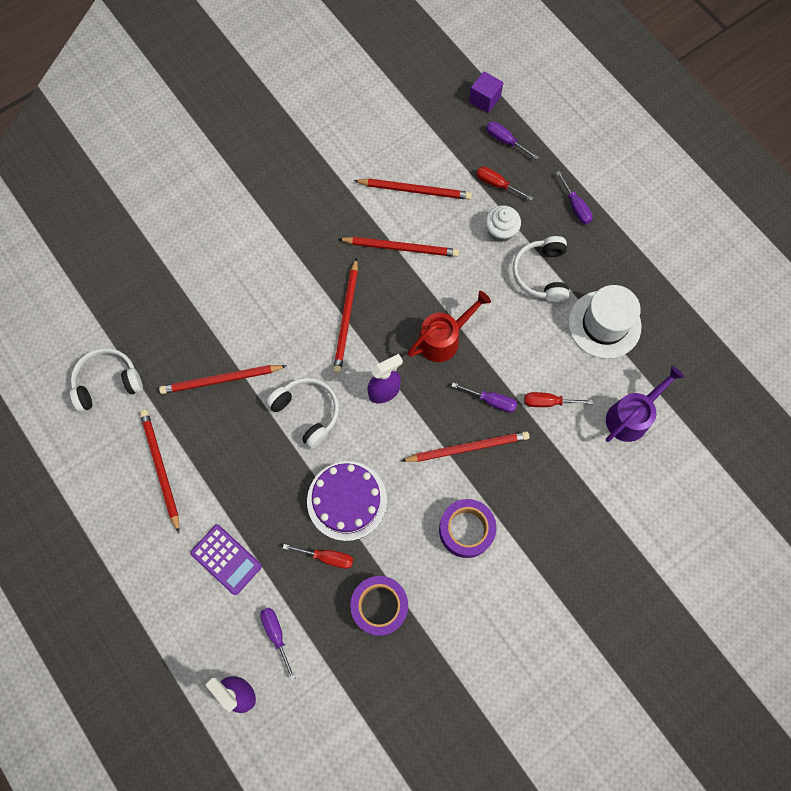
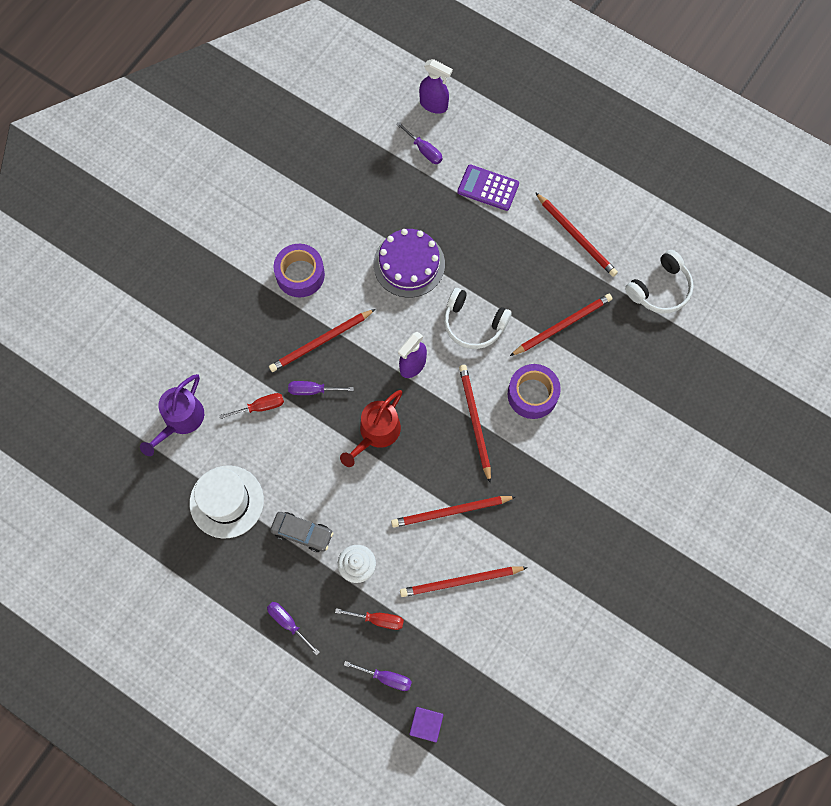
camera: 160 degrees right, 0 degrees up
red screwdriver [283,544,353,569] -> none
purple tape [350,576,408,636] -> purple tape moved to [507,364,561,419]
white headphones [513,236,569,303] -> grey car [270,512,333,552]

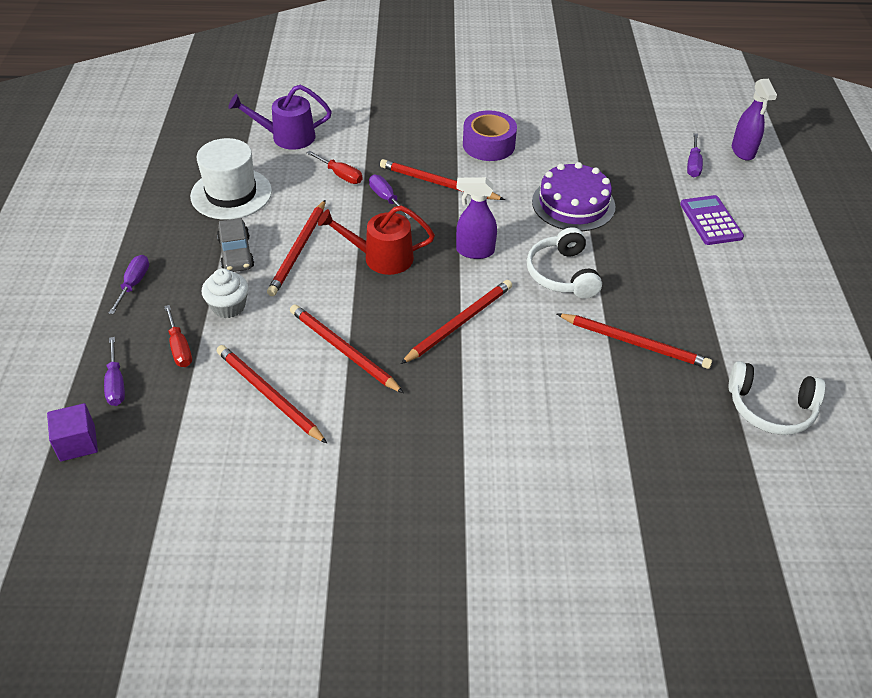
camera: 55 degrees right, 25 degrees down
purple tape [507,364,561,419] -> none
red pencil [535,192,618,277] -> red pencil moved to [267,200,326,296]

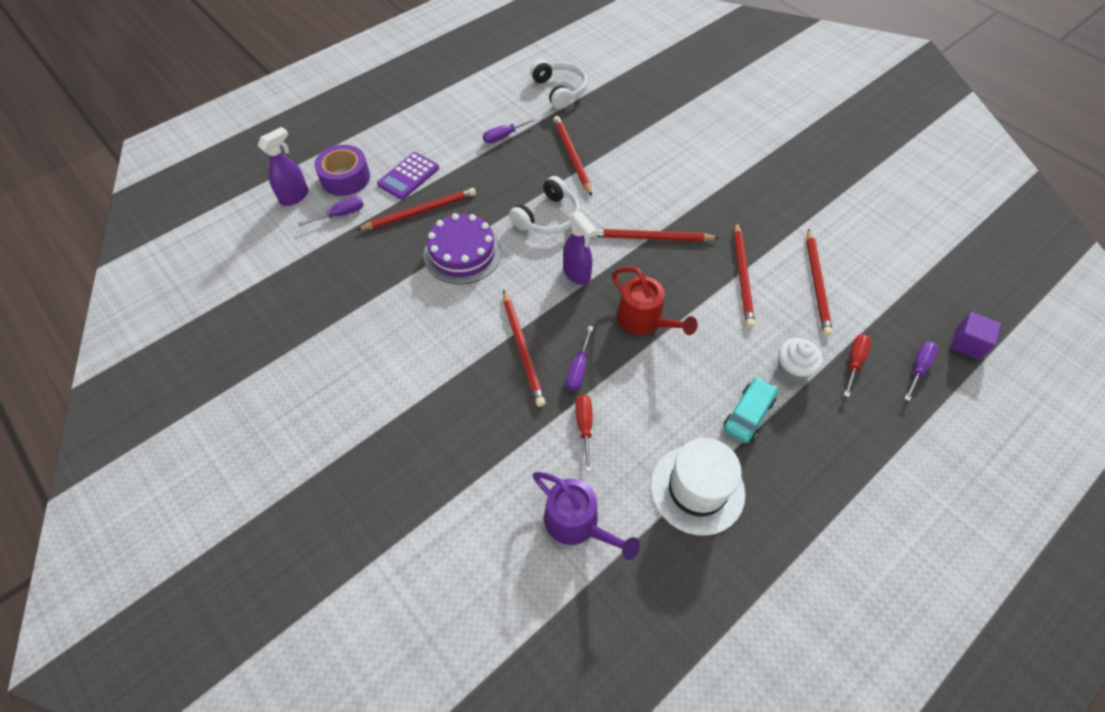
camera: 130 degrees left, 10 degrees up
purple screwdriver [108,255,149,314] -> purple screwdriver moved to [483,117,538,144]
grey car [217,218,254,272] -> turquoise car [723,377,778,443]
red pencil [267,200,326,296] -> red pencil moved to [357,188,476,230]
purple tape [463,110,517,161] -> purple tape moved to [315,145,370,196]

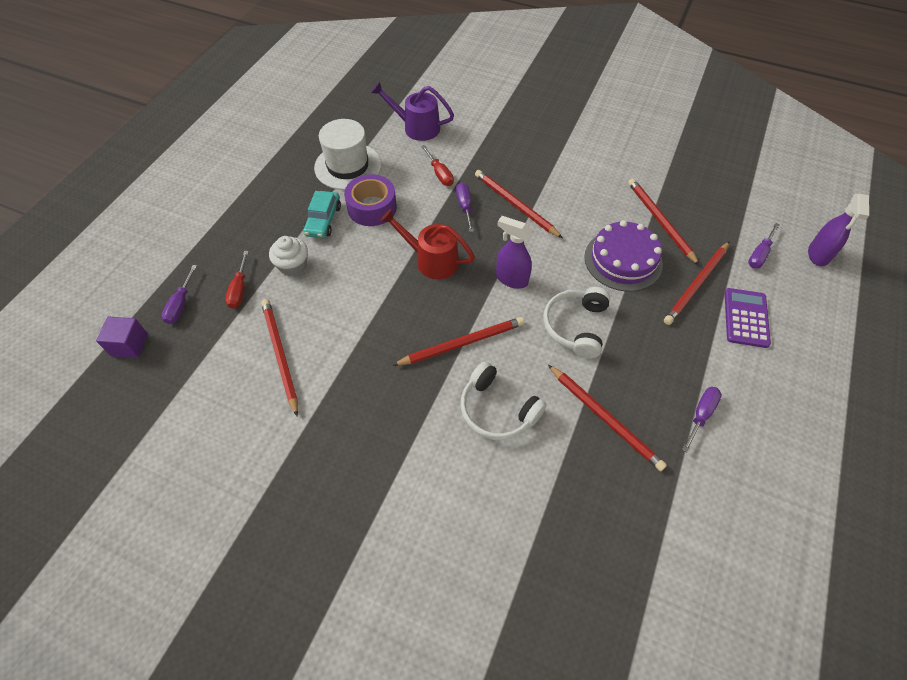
camera: 155 degrees right, 0 degrees up
purple tape [315,145,370,196] -> purple tape moved to [344,174,397,226]
white headphones [530,60,587,109] -> white headphones moved to [461,361,547,440]
red pencil [734,222,755,328] -> red pencil moved to [628,178,700,266]

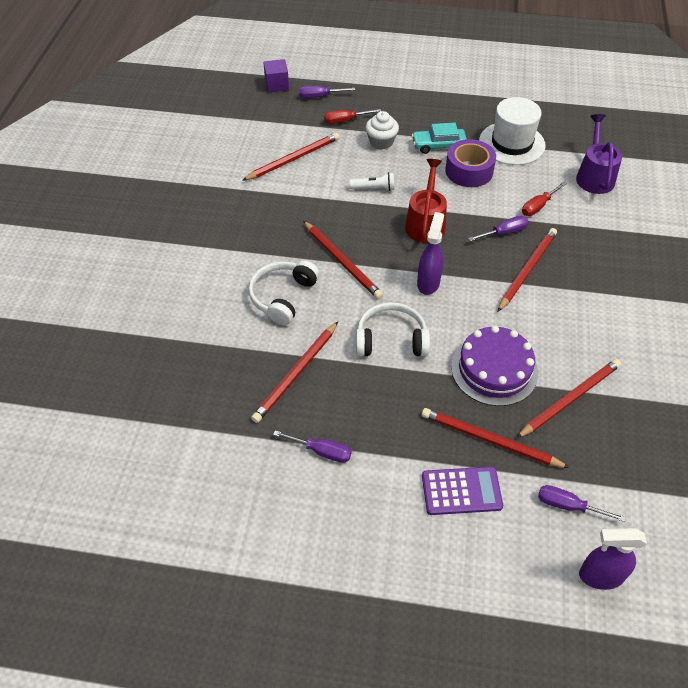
camera: 75 degrees right, 5 degrees down
none -> white flashlight [349,172,394,191]

